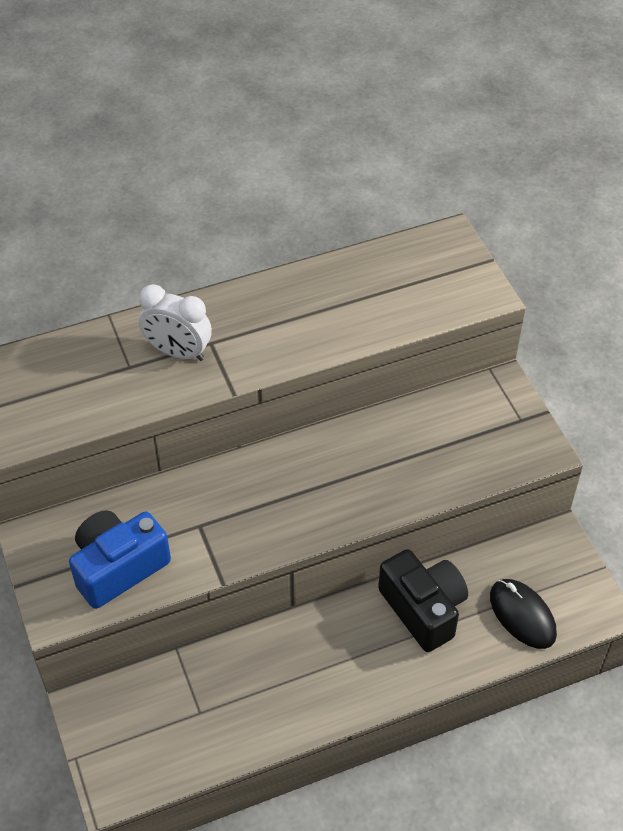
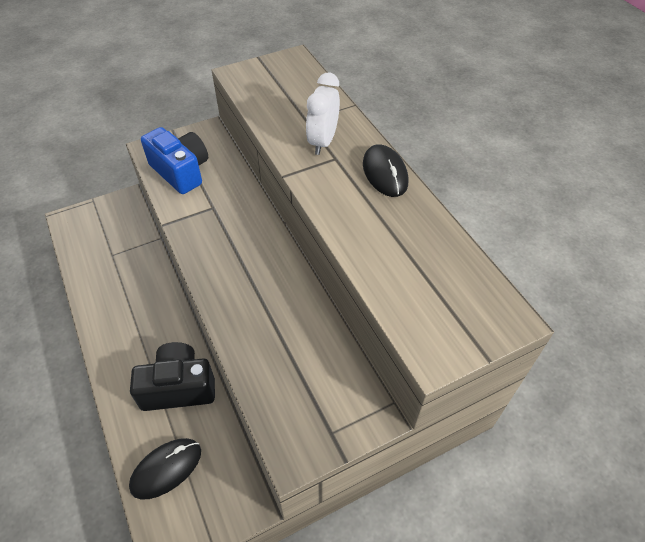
camera: 85 degrees right, 0 degrees up
black camera [378,549,468,652] -> black camera turned 150 degrees counterclockwise [130,342,215,411]
none -> black mouse [363,144,409,197]

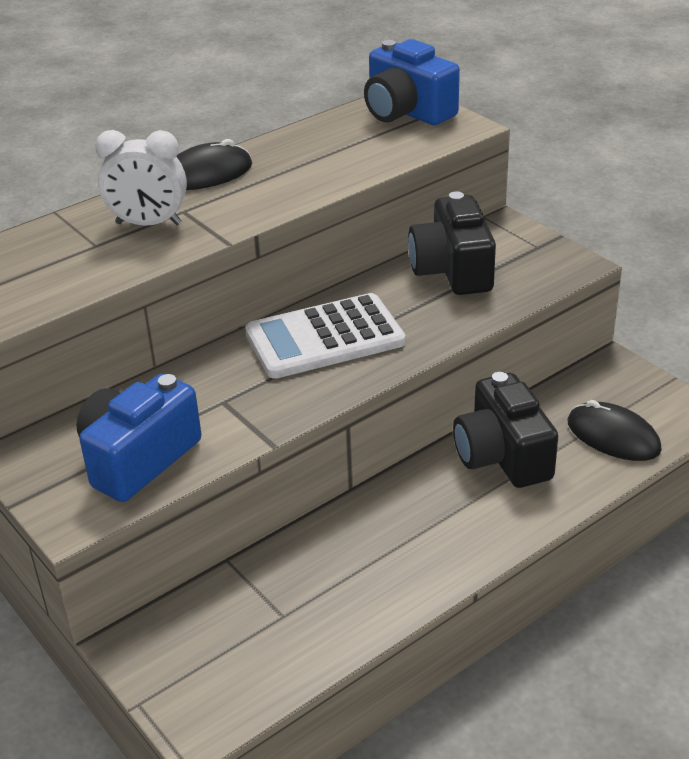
camera: 100 degrees left, 15 degrees down
none -> white calculator [245,293,406,379]
none -> blue camera [364,39,460,125]
none -> black camera [408,191,496,295]

